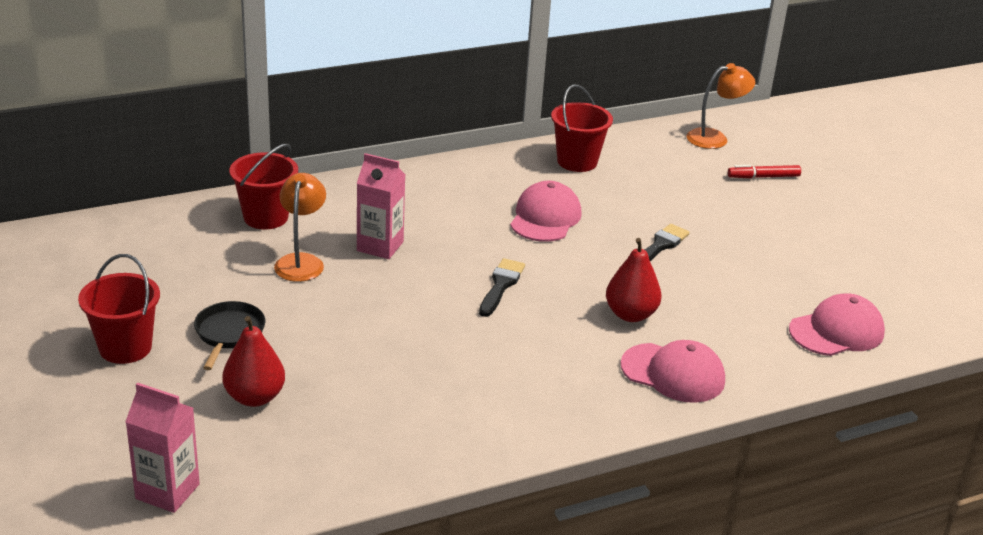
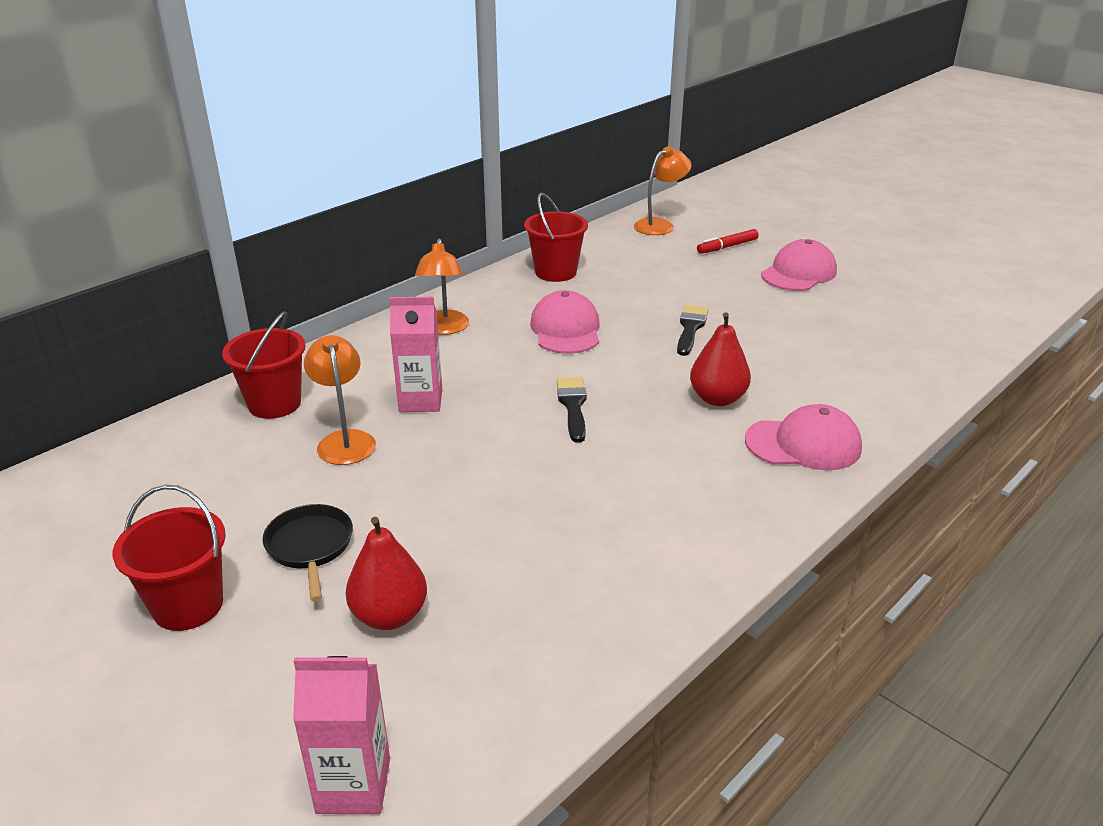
camera: 20 degrees left, 0 degrees up
pink cap [789,294,885,356] -> pink cap moved to [761,239,837,291]
none -> orange lamp [415,238,469,335]

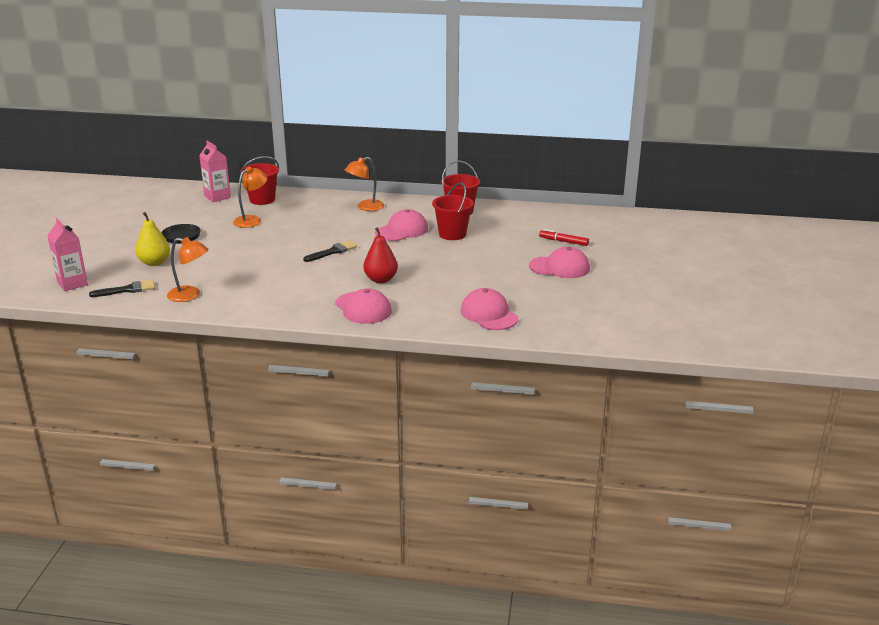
camera: 55 degrees right, 5 degrees down
red bucket [113,485,226,631] -> red bucket moved to [432,182,474,240]
red pear [346,517,427,630] -> yellow pear [135,212,170,266]
pink carton [390,297,442,412] -> pink carton moved to [199,141,231,202]
orange lamp [634,146,692,235] -> orange lamp moved to [167,237,208,302]
black brush [677,305,709,356] -> black brush moved to [89,280,155,297]
none -> pink cap [461,288,519,330]

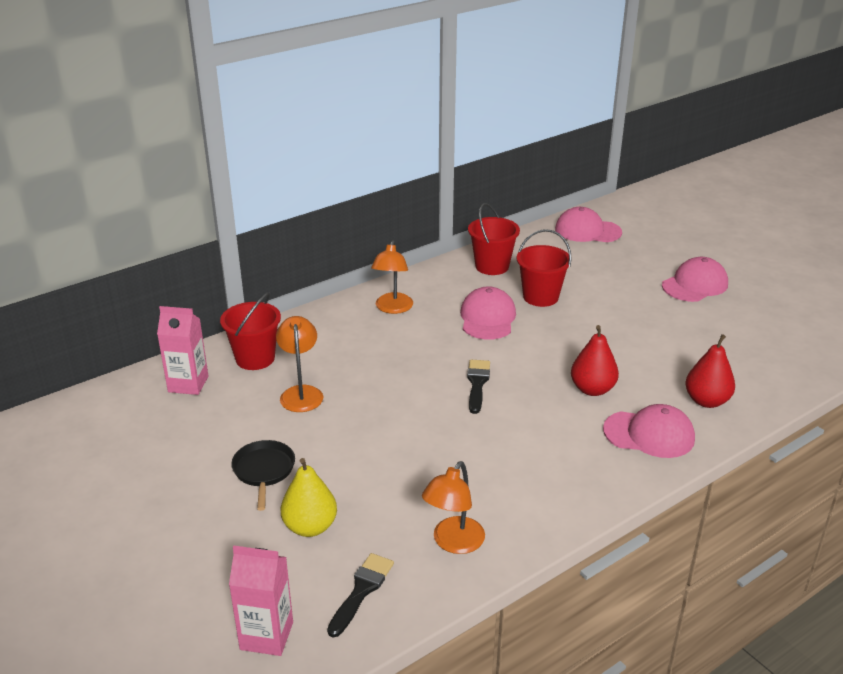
camera: 45 degrees left, 5 degrees up
orange lamp [167,237,208,302] -> orange lamp turned 150 degrees clockwise [422,461,485,554]
pink cap [461,288,519,330] -> pink cap moved to [555,207,622,242]
red marker [539,229,589,246] -> none
none -> red pear [685,334,735,408]

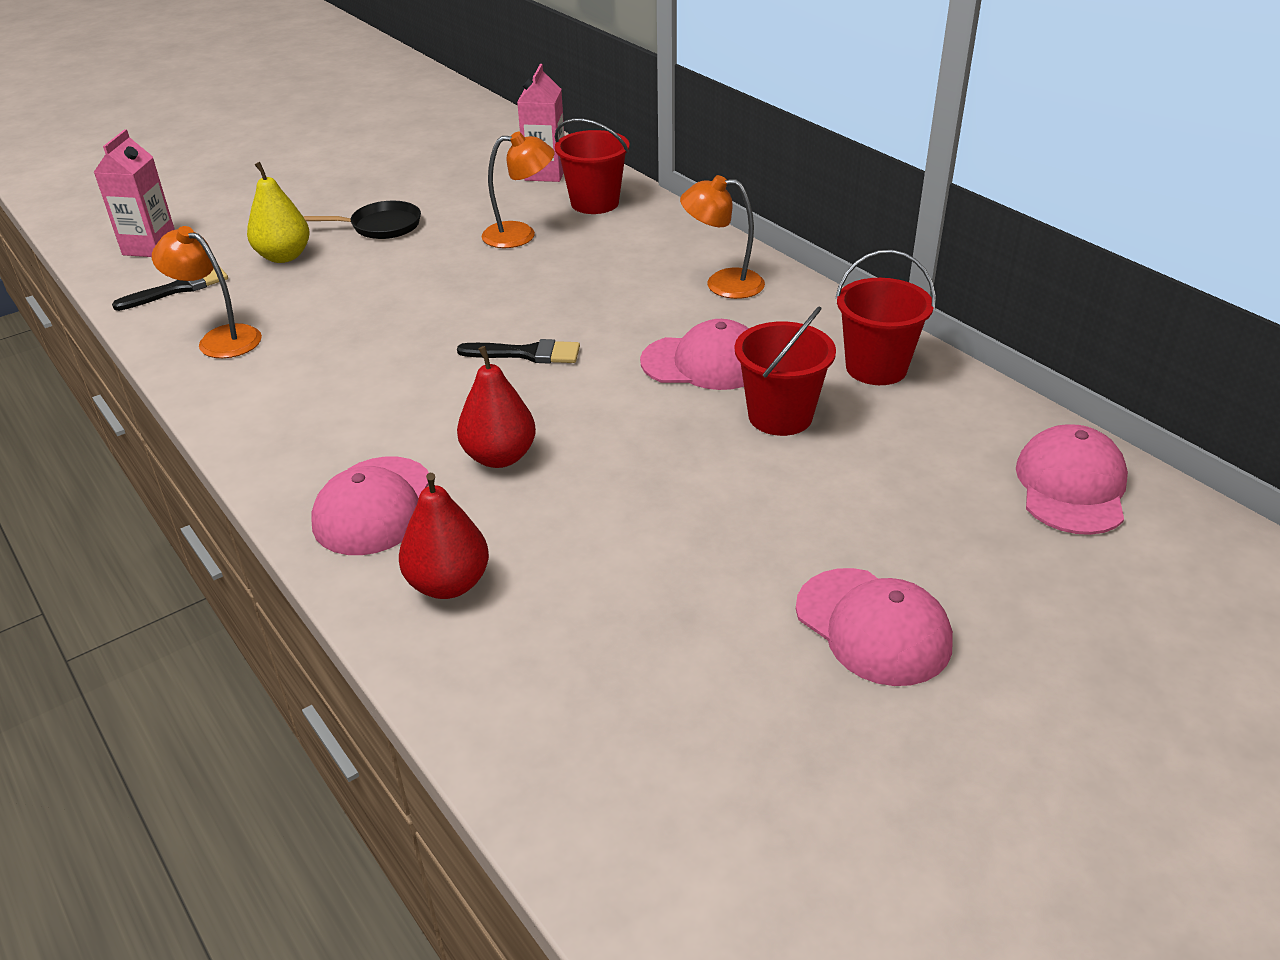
camera: 90 degrees right, 5 degrees up
black brush [327,553,394,637] -> black brush turned 60 degrees counterclockwise [112,266,228,311]

